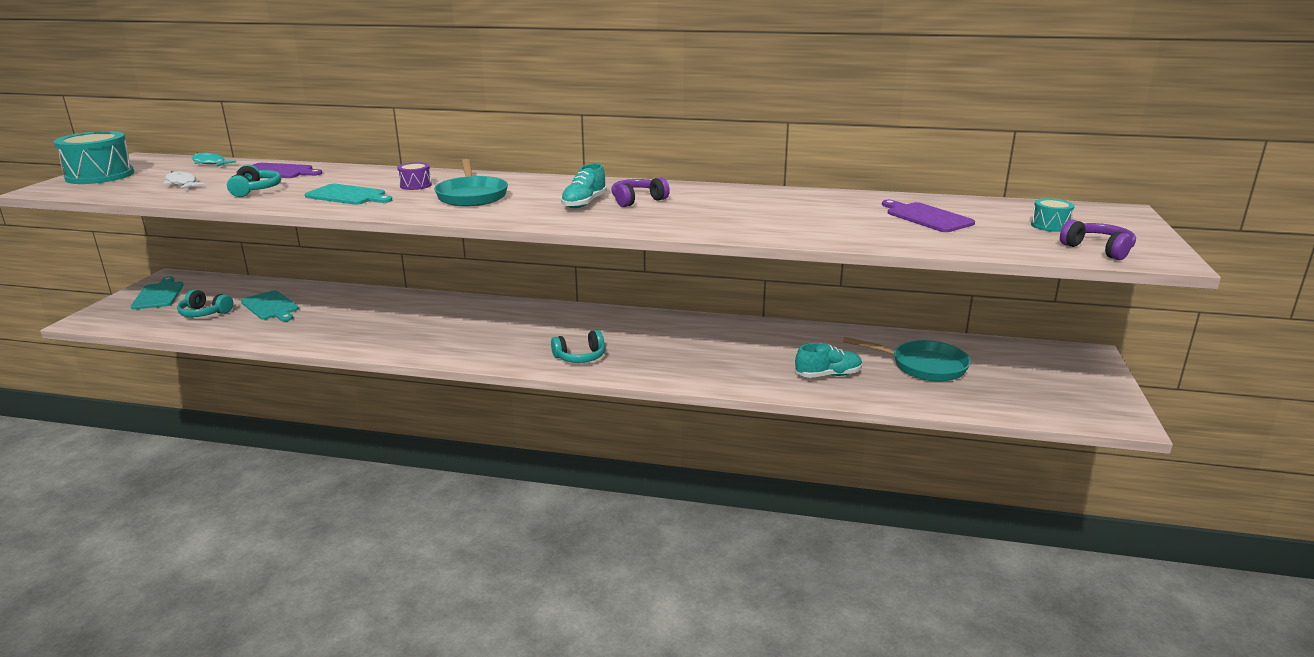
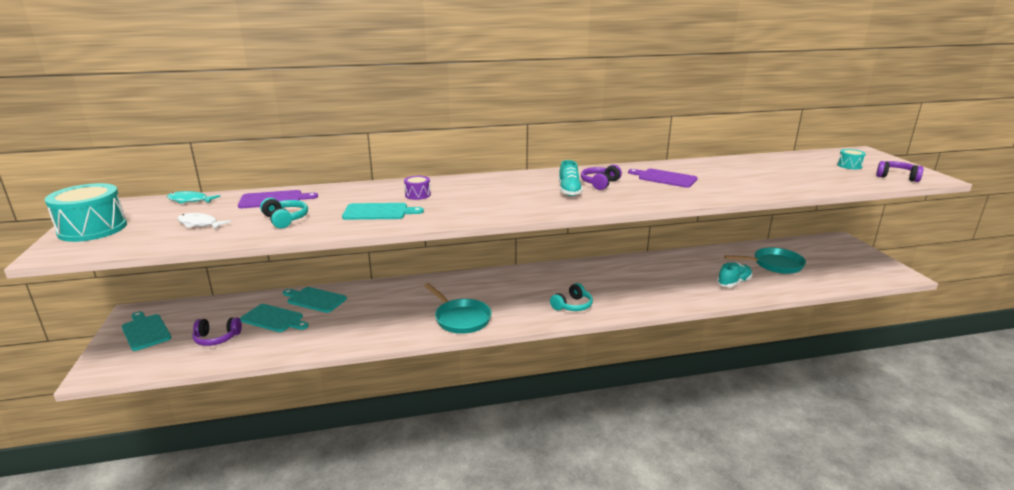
camera: 25 degrees left, 0 degrees up
turquoise headphones [177,290,233,317] -> purple headphones [192,317,242,346]
turquoise pan [434,159,508,206] -> turquoise pan moved to [424,283,492,334]
purple cutting board [882,200,975,232] -> purple cutting board moved to [628,169,698,188]
none -> turquoise cutting board [283,287,347,313]

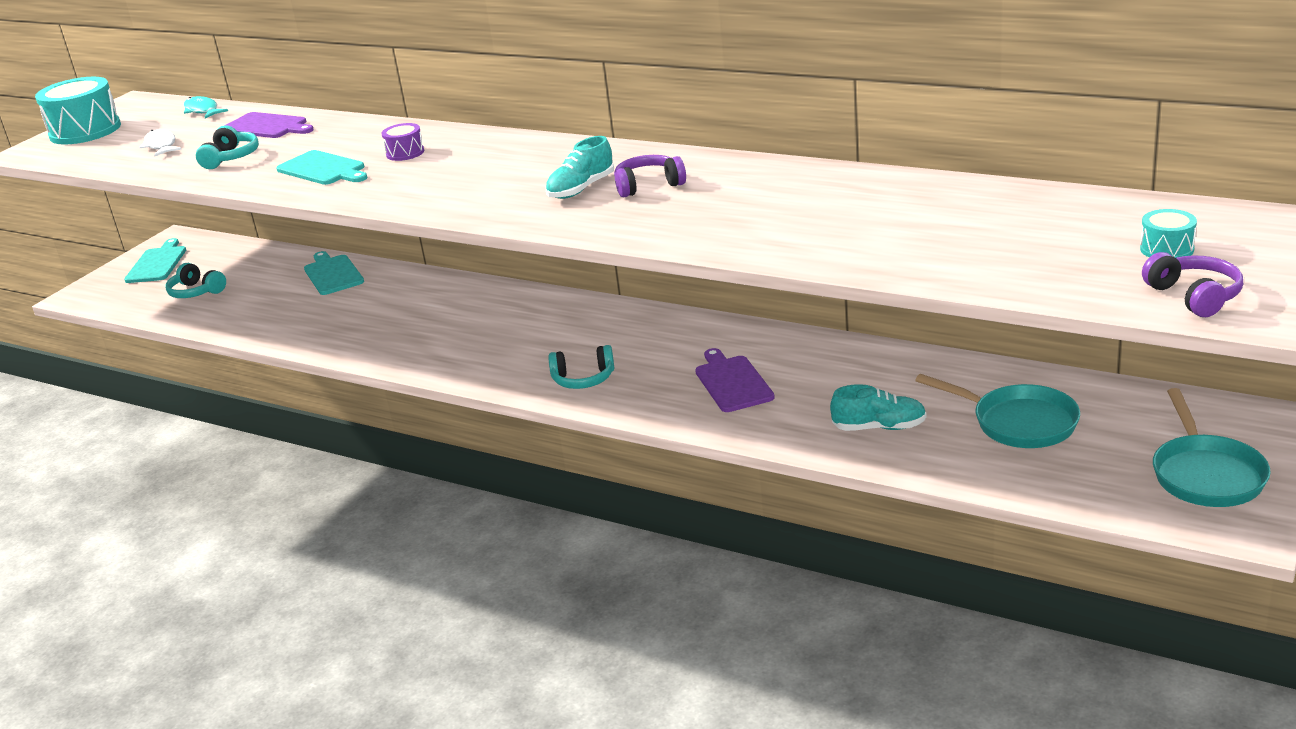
camera: 45 degrees right, 5 degrees up
purple headphones [192,317,242,346] -> turquoise headphones [166,263,226,298]
turquoise cutting board [240,304,309,332] -> none
turquoise pan [424,283,492,334] -> turquoise pan moved to [1153,388,1271,507]
purple cutting board [628,169,698,188] -> purple cutting board moved to [695,348,775,412]

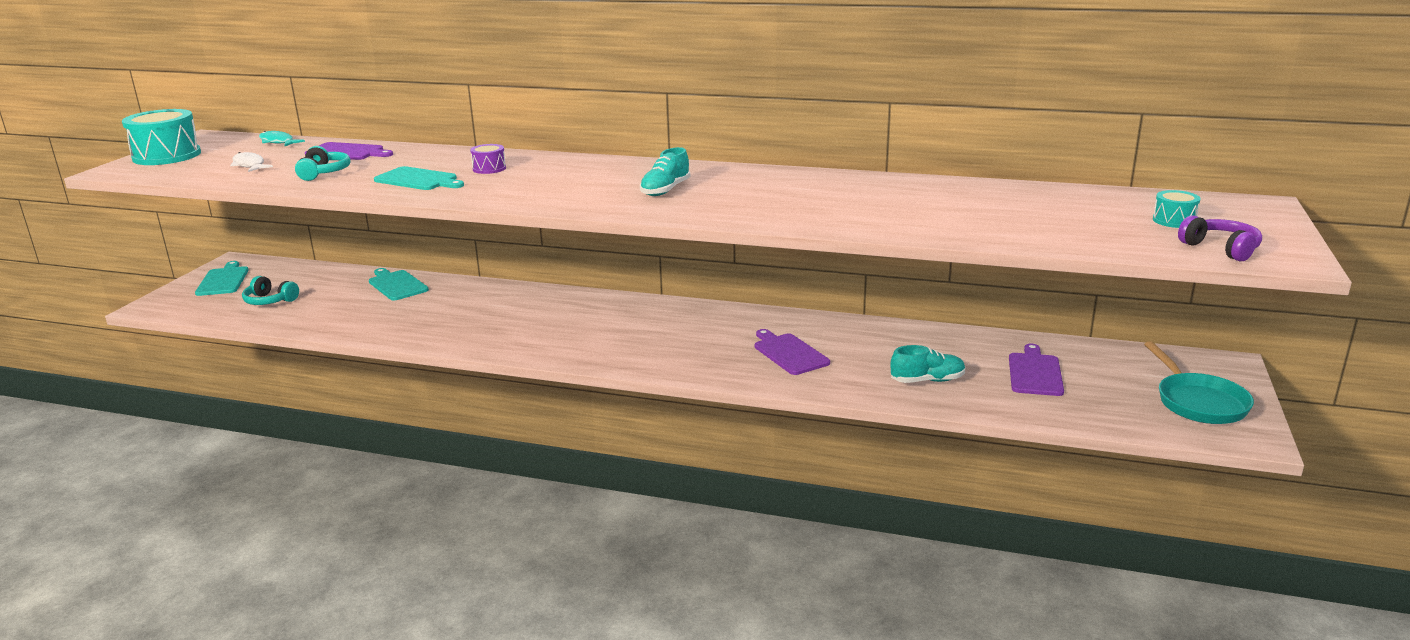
camera: 15 degrees left, 5 degrees down
turquoise headphones [548,345,614,389] -> none
purple headphones [614,155,686,197] -> none
turquoise pan [915,374,1080,448] -> purple cutting board [1009,344,1064,396]

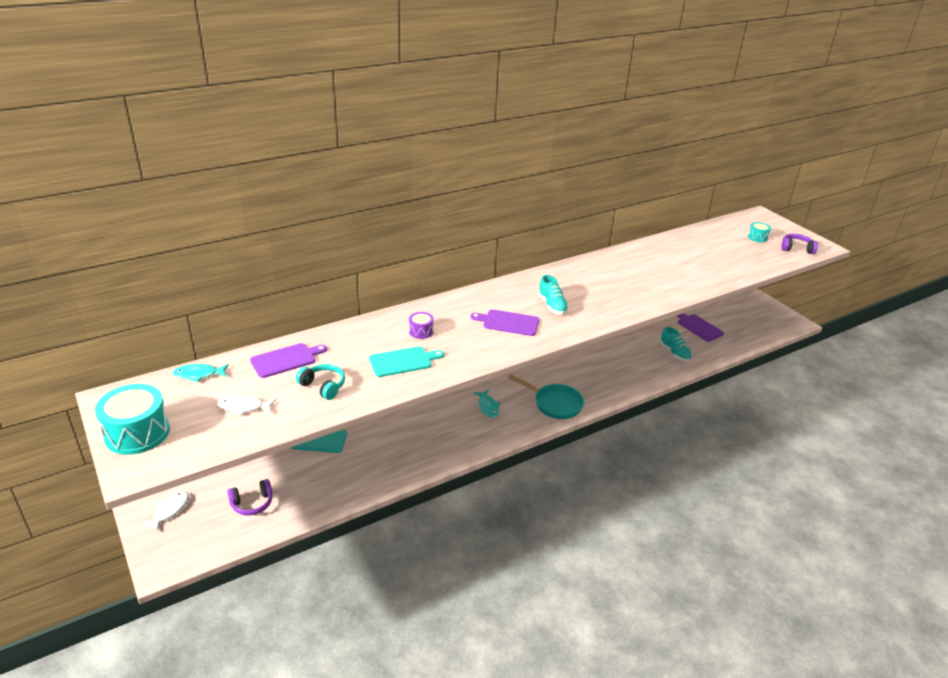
camera: 50 degrees left, 10 degrees up
turquoise cutting board [195,261,249,296] -> white fish [142,492,189,531]
turquoise headphones [242,276,299,305] -> purple headphones [227,479,272,515]
purple cutting board [755,329,830,375] -> purple cutting board moved to [470,309,540,336]
turquoise shoe [891,345,965,383] -> turquoise shoe turned 120 degrees clockwise [660,327,692,361]
turquoise pan [1144,341,1254,424] -> turquoise pan moved to [508,374,584,419]
none -> turquoise fish [473,390,500,418]

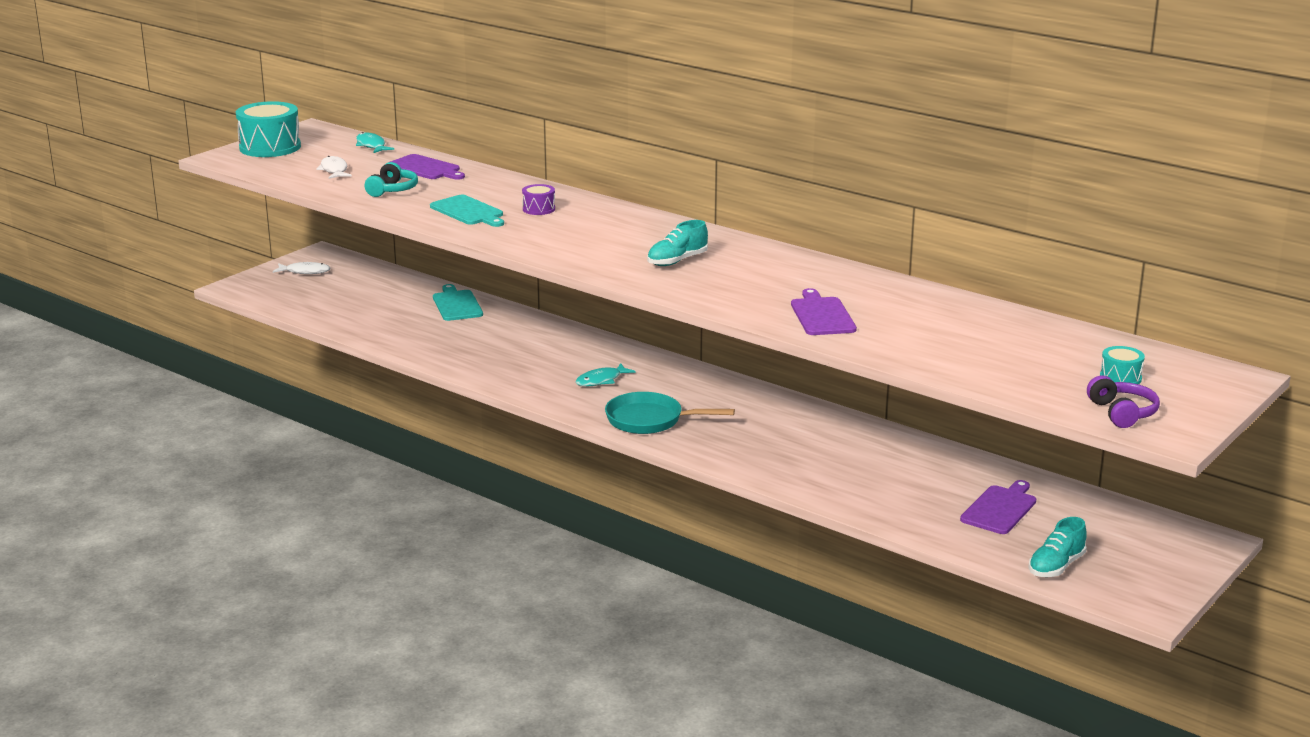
camera: 70 degrees right, 10 degrees down
purple headphones [227,479,272,515] -> none
purple cutting board [470,309,540,336] -> purple cutting board moved to [791,288,857,335]
turquoise pan [508,374,584,419] -> turquoise pan turned 90 degrees clockwise [605,392,735,434]
turquoise shoe [660,327,692,361] -> turquoise shoe moved to [1028,517,1087,577]

